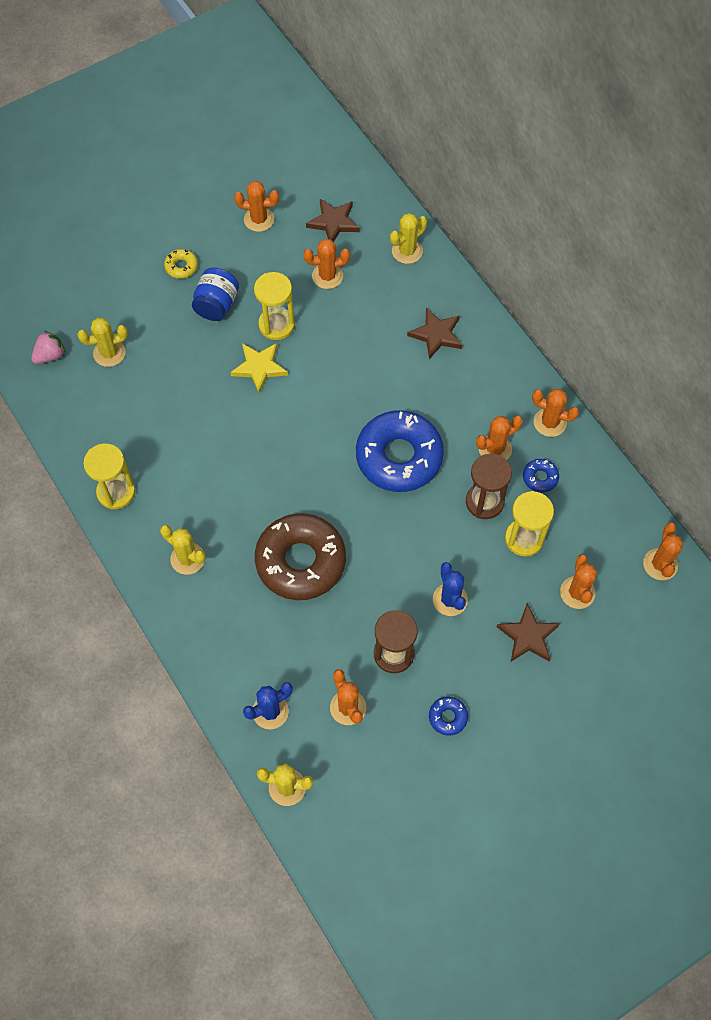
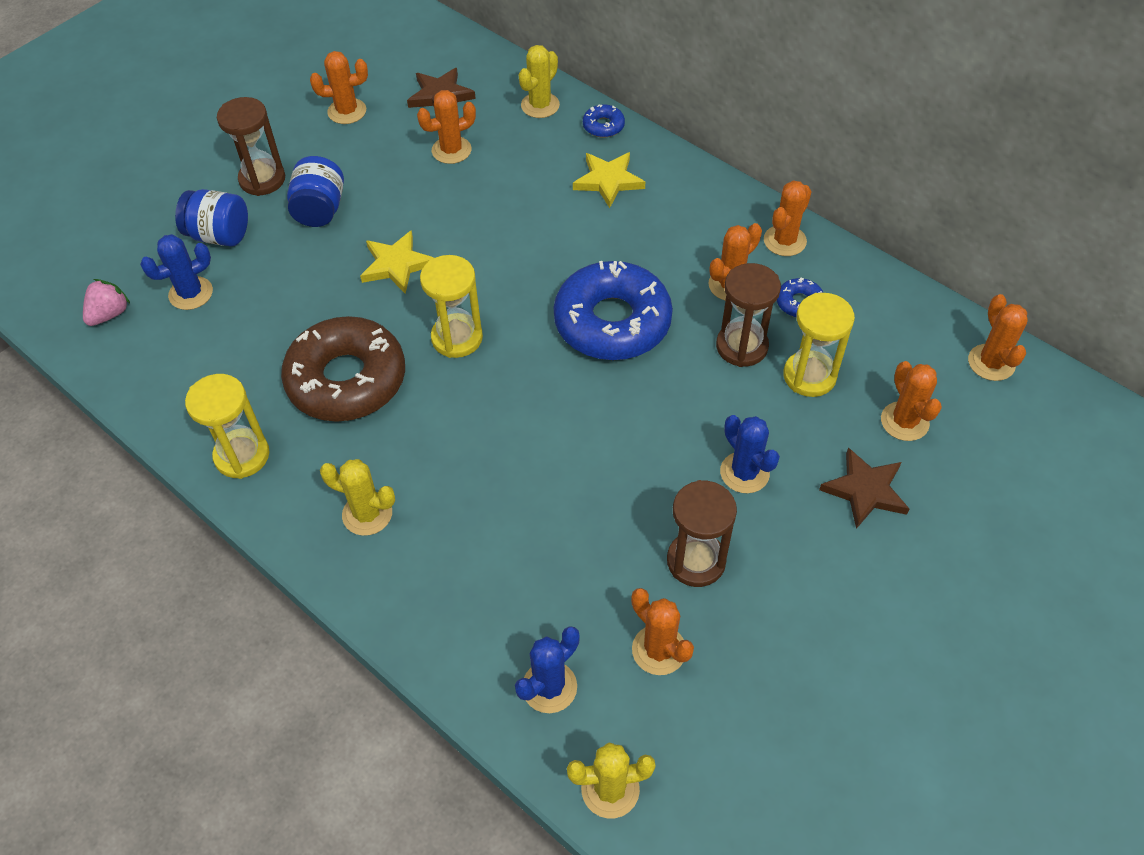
camera: 15 degrees left, 10 degrees down
yellow cactus [77,318,128,367] -> blue cactus [140,234,213,310]
yellow donut [164,249,198,279] -> brown hourglass [217,97,285,196]
yellow hourglass [254,272,295,340] -> yellow hourglass moved to [420,255,483,358]
brown donut [255,513,346,600] -> brown donut moved to [281,316,405,422]
brown star [407,308,462,359] -> yellow star [573,152,645,208]
blue donut [429,696,468,736] -> blue donut moved to [583,104,625,138]
orange cactus [532,389,579,437] -> orange cactus turned 60 degrees counterclockwise [764,180,812,256]
none -> blue jar [175,189,248,247]

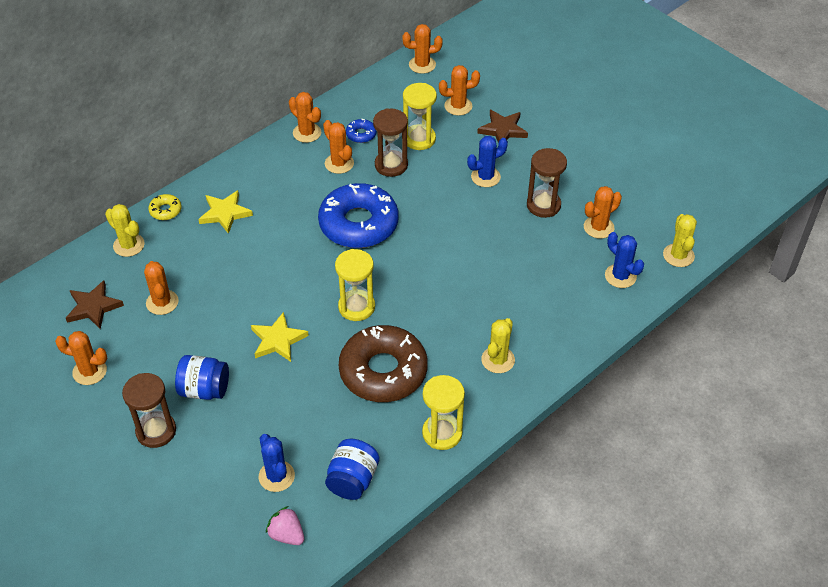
camera: 85 degrees left, 5 degrees down
blue jar [175,189,248,247] -> blue jar moved to [325,439,379,500]
orange cactus [310,51,368,124] -> orange cactus turned 75 degrees counterclockwise [55,331,107,385]
blue donut [583,104,625,138] -> yellow donut [148,194,182,220]

